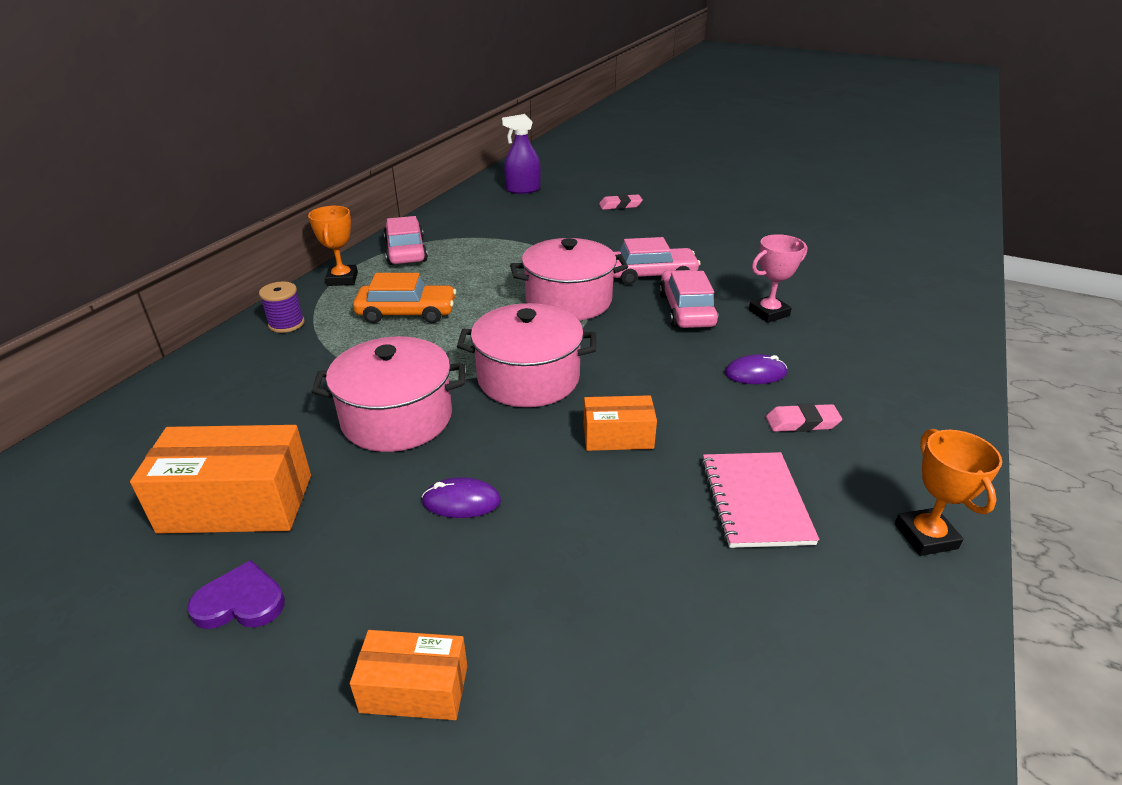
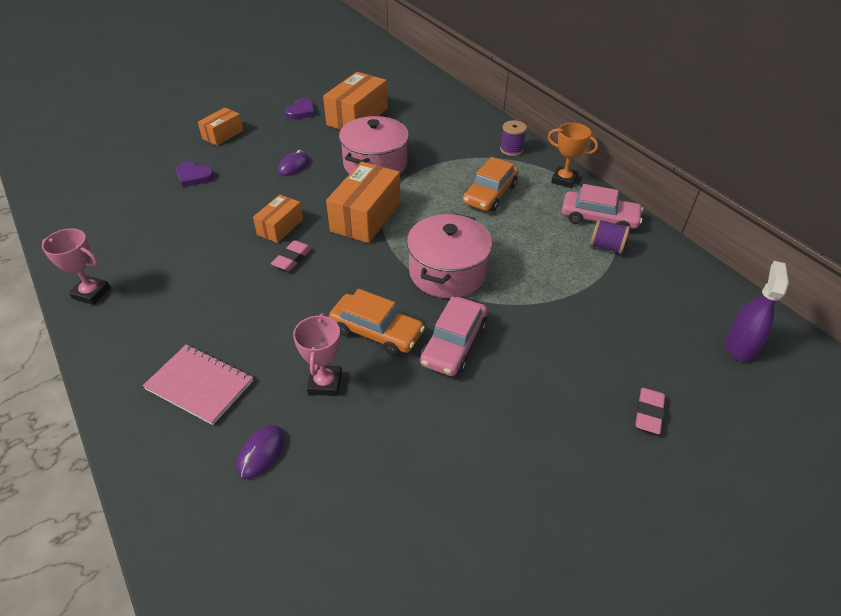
camera: 120 degrees right, 10 degrees up
pink pot [457,303,596,407] -> orange box [326,162,400,243]
pink car [659,270,718,328] -> orange car [329,289,425,356]
pink notebook [701,452,819,548] -> pink notebook moved to [143,344,253,425]
purple mouse [725,354,787,384] -> purple mouse moved to [237,425,285,479]
pink eraser [766,403,842,432] -> pink eraser moved to [271,240,312,271]
orange trophy [895,429,1002,556] -> pink trophy [42,229,111,305]
none -> purple heart [176,162,214,187]
none -> purple spool [590,219,630,254]

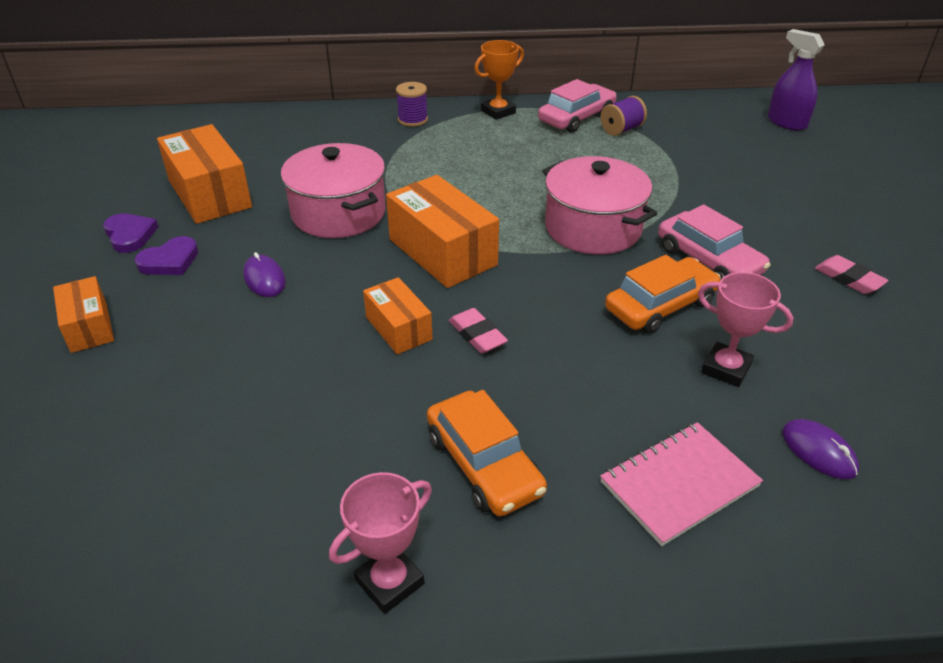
camera: 60 degrees left, 5 degrees down
purple heart [176,162,214,187] -> purple heart moved to [135,236,198,275]
orange car [463,157,519,211] -> orange car moved to [427,390,547,516]
pink eraser [635,388,665,434] -> pink eraser moved to [815,255,889,294]

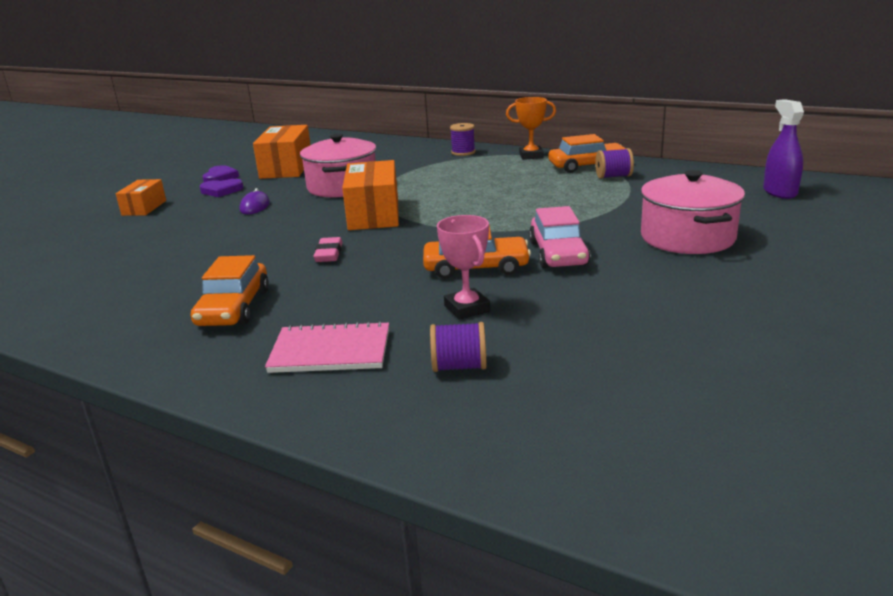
camera: 35 degrees right, 15 degrees down
pink trophy [329,472,432,614] -> none
orange box [363,277,433,354] -> none
pink car [538,79,617,133] -> orange car [549,134,626,173]
pink pot [542,156,657,254] -> pink pot moved to [641,170,745,254]
purple mouse [782,419,859,479] -> purple spool [430,322,487,372]
pink eraser [815,255,889,294] -> none

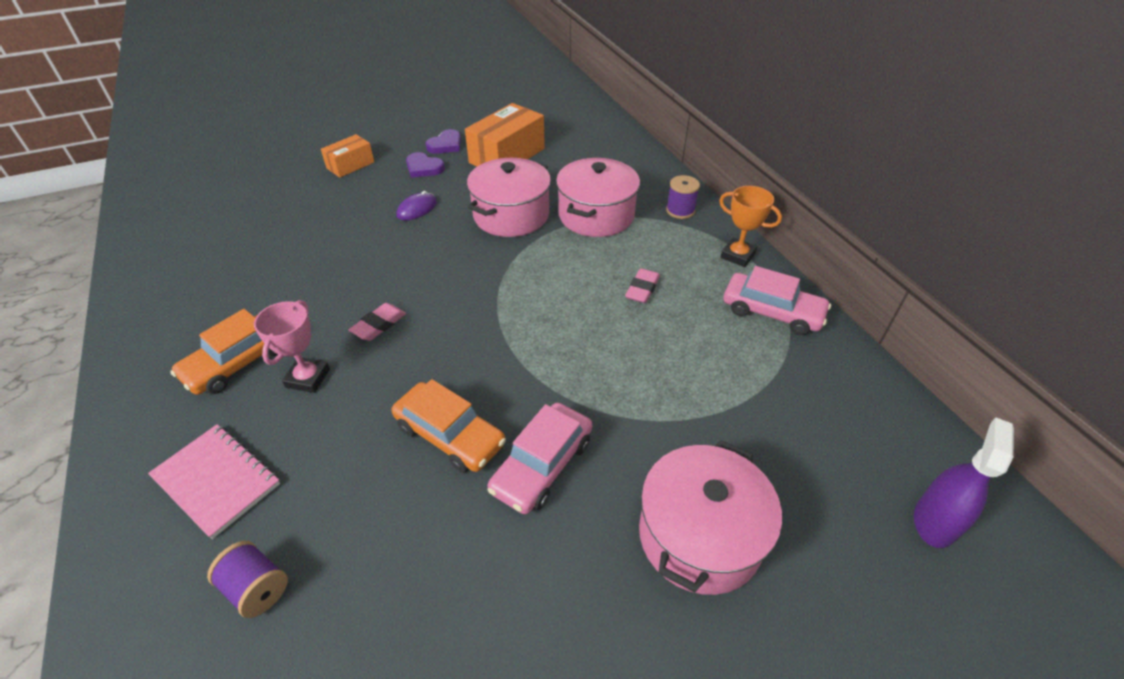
camera: 35 degrees right, 20 degrees up
orange box [342,160,399,230] -> none
pink trophy [437,215,490,320] -> pink trophy moved to [254,300,330,393]
orange car [549,134,626,173] -> pink car [723,266,831,335]
purple spool [595,148,634,179] -> none
none -> pink pot [556,158,640,237]
none -> pink eraser [625,268,660,303]

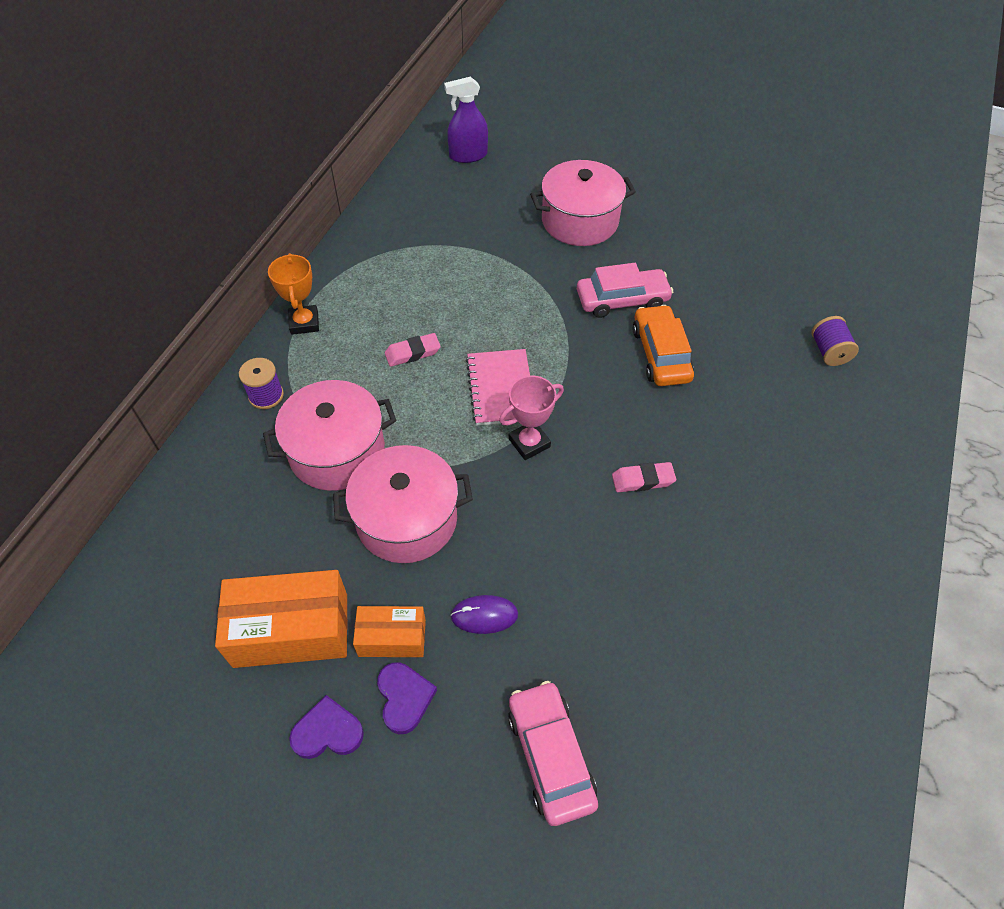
camera: 135 degrees left, 10 degrees up
pink notebook [148,424,280,539] -> pink notebook moved to [466,349,530,426]
orange car [170,309,278,395] -> none
pink trophy [254,300,330,393] -> pink trophy moved to [499,376,564,460]
orange box [321,134,374,178] -> orange box moved to [353,606,426,657]
pink car [723,266,831,335] -> pink car moved to [508,681,598,826]

